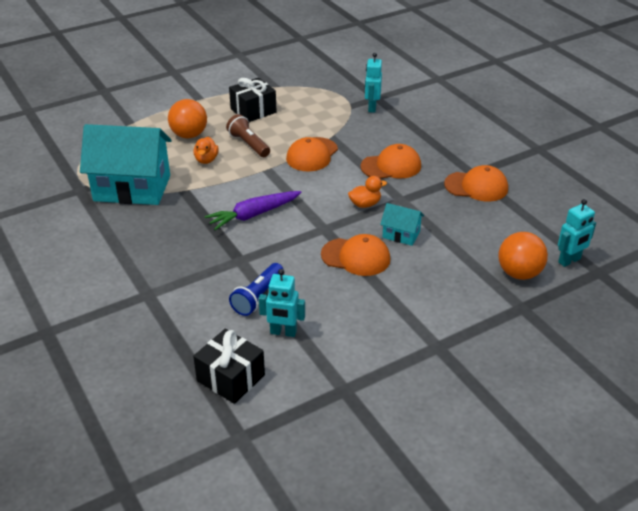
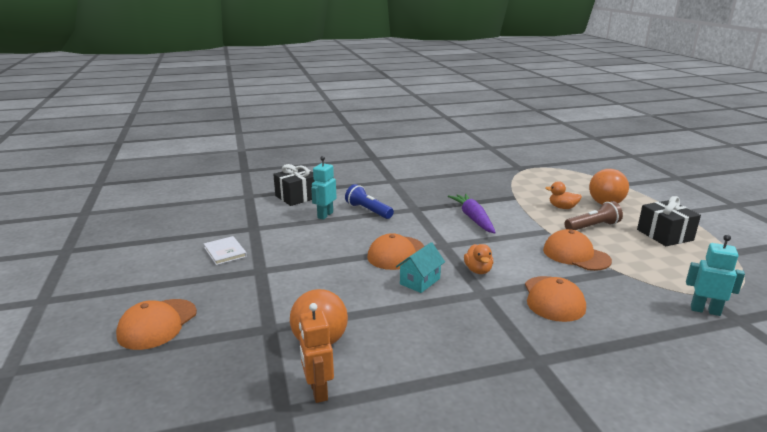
camera: 105 degrees right, 15 degrees down
turquoise house [80,124,172,205] -> none
orange cap [444,165,508,202] -> orange cap moved to [116,299,197,350]
turquoise robot [558,199,596,267] -> orange robot [299,303,334,403]
none -> white book [204,236,247,265]

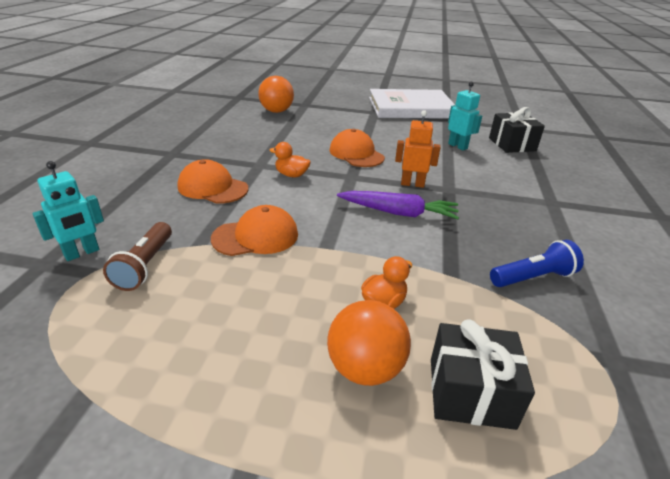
camera: 115 degrees right, 10 degrees up
orange cap [116,299,197,350] -> none
white book [204,236,247,265] -> white book [369,89,455,119], size x2.49
orange robot [299,303,334,403] -> orange robot moved to [395,110,441,188]
blue flashlight [345,184,394,219] -> blue flashlight moved to [490,240,584,287]
turquoise house [396,242,445,293] -> none
brown flashlight [564,201,623,230] -> brown flashlight moved to [103,222,172,291]
black gift [637,196,701,246] -> black gift moved to [431,319,535,430]

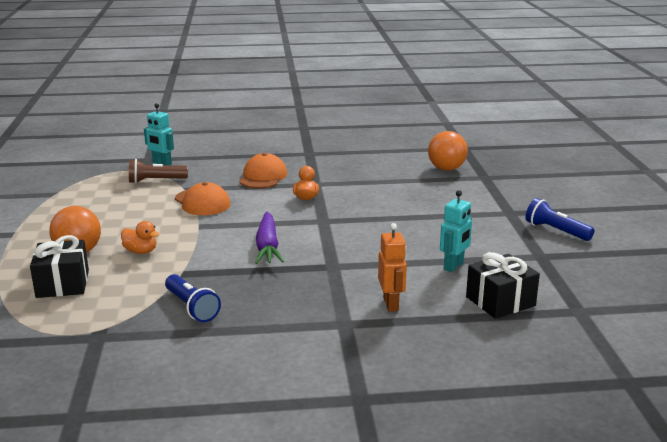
camera: 75 degrees right, 10 degrees down
orange cap [329,129,385,167] -> none
white book [369,89,455,119] -> blue flashlight [525,198,595,241]
orange robot [395,110,441,188] -> orange robot moved to [378,223,407,312]

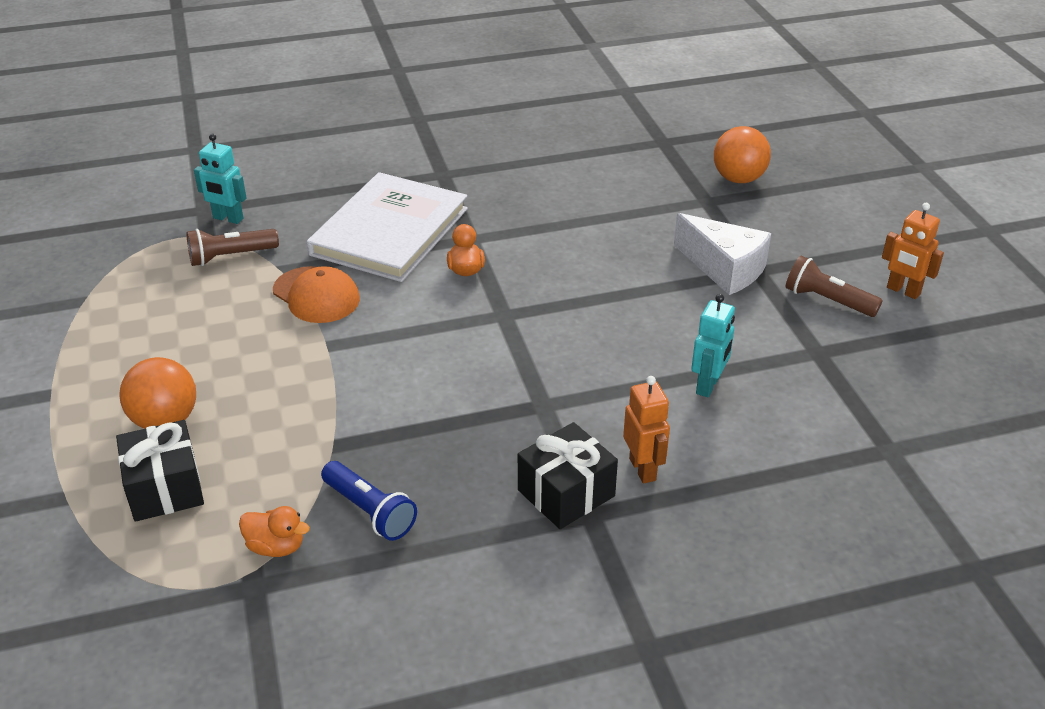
camera: 10 degrees left, 15 degrees up
orange duck [121,221,159,254] -> orange duck moved to [239,506,310,557]
orange cap [239,153,287,188] -> white book [307,172,468,282]
purple carrot [255,212,284,264] -> none
orange ball [428,131,468,171] -> orange ball moved to [714,126,771,183]
black gift [466,252,540,319] -> black gift moved to [518,422,618,529]
blue flashlight [525,198,595,241] -> brown flashlight [786,256,883,317]
none -> white cheese [674,213,771,295]
none -> orange robot [882,203,944,299]

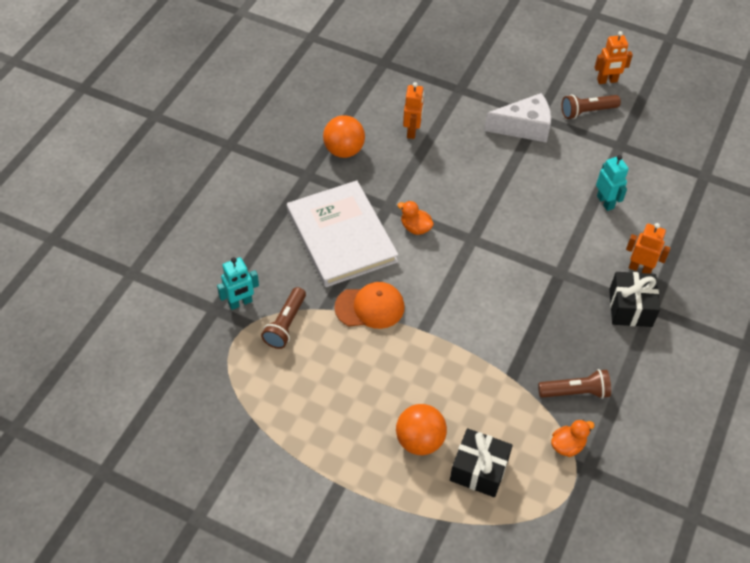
camera: 50 degrees left, 15 degrees up
blue flashlight [321,461,417,541] -> brown flashlight [538,369,611,399]
orange ball [714,126,771,183] -> orange ball moved to [323,115,365,158]
none -> orange robot [403,82,424,139]

